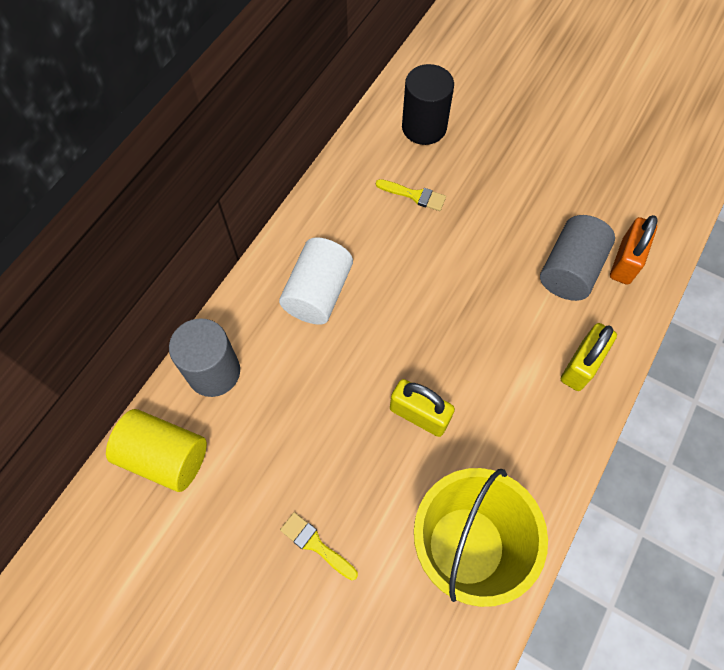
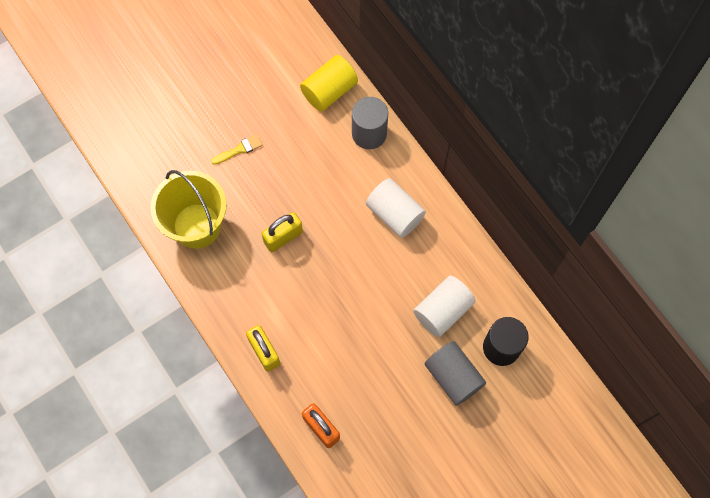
camera: 115 degrees right, 5 degrees up
yellow brush [376,179,446,211] -> white cylinder [414,276,476,337]
grey cylinder [540,215,615,301] -> grey cylinder moved to [424,341,486,406]

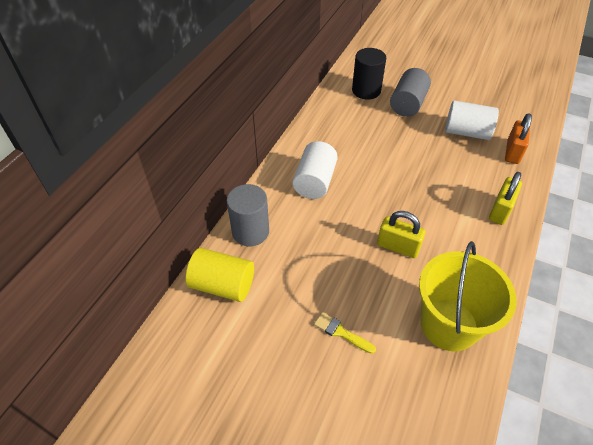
camera: 120 degrees left, 20 degrees down
white cylinder [414,276,476,337] -> white cylinder moved to [445,100,499,140]

